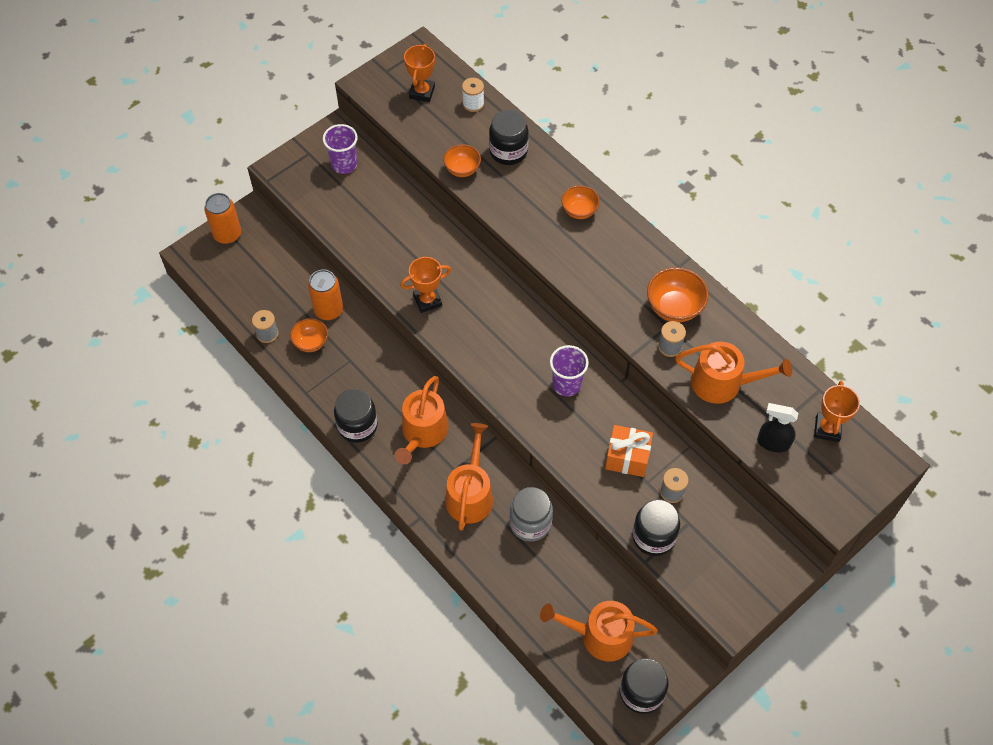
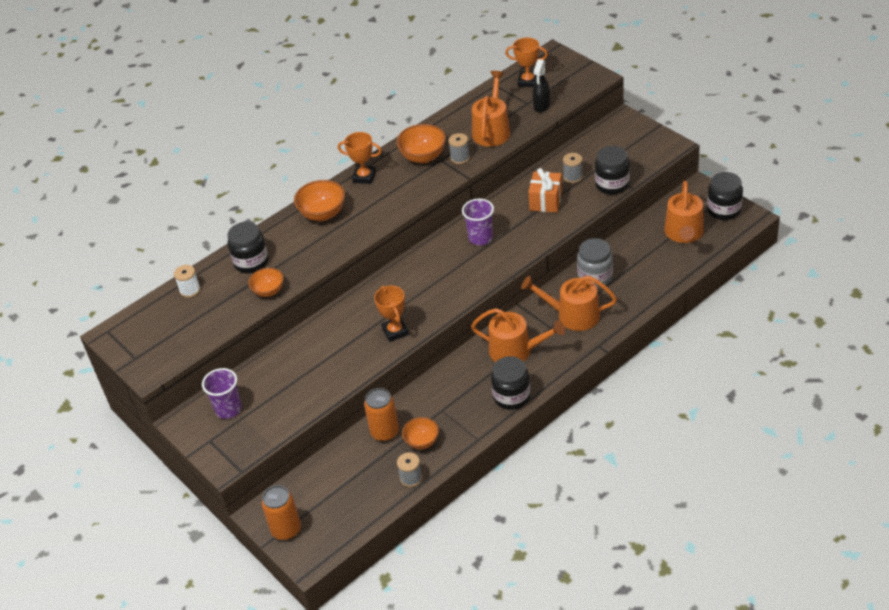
camera: 85 degrees left, 15 degrees down
orange trophy [404,44,435,102] -> orange trophy moved to [338,132,382,184]
orange bowl [561,185,600,219] -> orange bowl [294,180,345,221], size x1.52

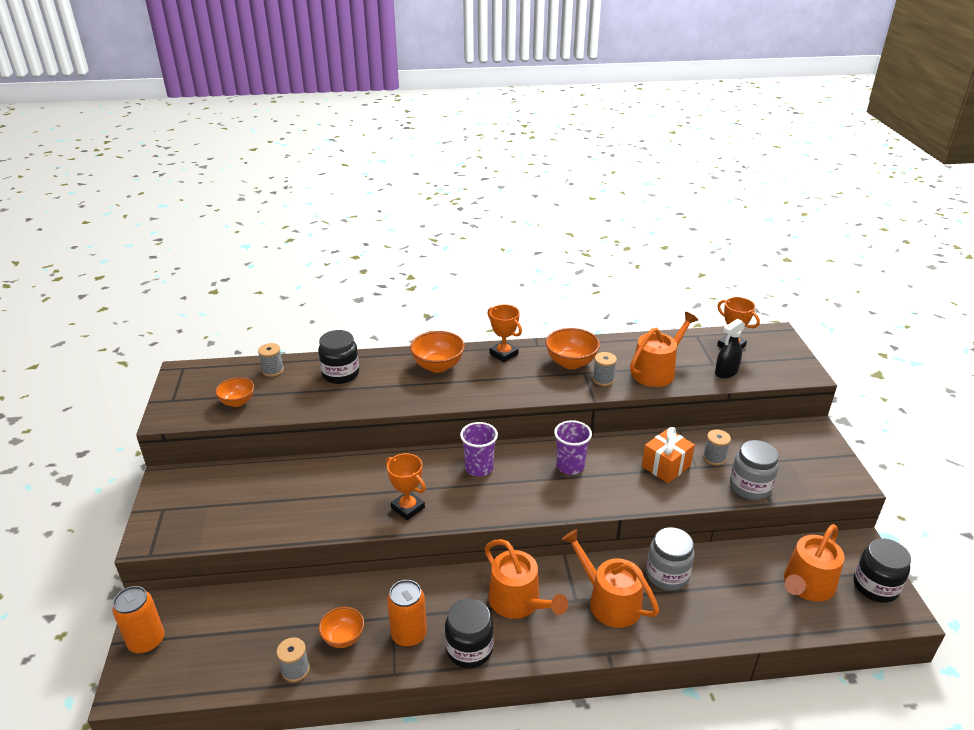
camera: 30 degrees right, 10 degrees down
white spool [174,265,201,298] -> grey spool [258,343,284,377]
purple cup [202,368,242,419] -> purple cup moved to [460,422,498,477]
orange bowl [248,268,284,297] -> orange bowl moved to [215,377,254,407]
orange can [364,388,399,442] -> orange can moved to [387,580,427,647]
orange trophy [374,286,409,342] -> orange trophy turned 60 degrees counterclockwise [386,453,426,520]
black jar [595,146,630,195] -> grey jar [730,440,779,500]

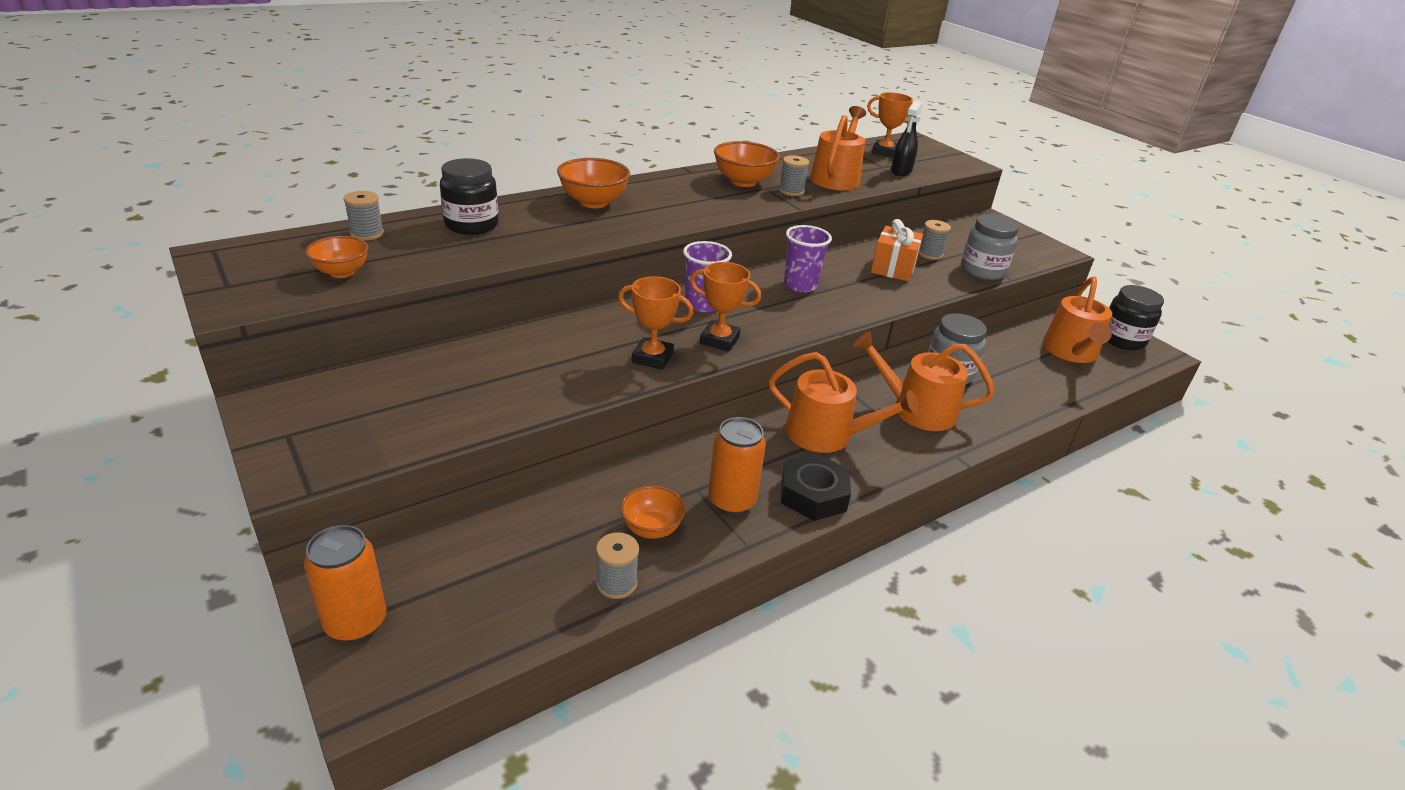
camera: 30 degrees left, 0 degrees up
black jar [445,598,494,668] -> black nut [781,453,851,521]
orange trophy [487,304,522,362] -> orange trophy moved to [690,262,761,352]

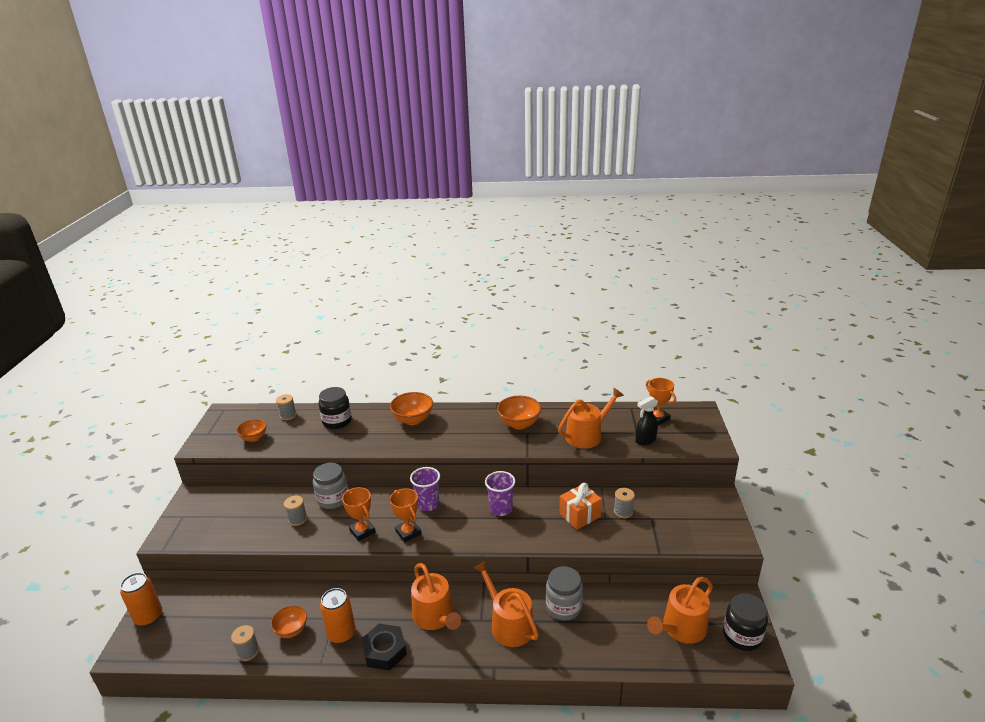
camera: 40 degrees right, 5 degrees down
grey spool [779,155,809,196] -> grey spool moved to [284,496,307,526]
grey jar [961,214,1019,280] -> grey jar moved to [313,463,348,509]

